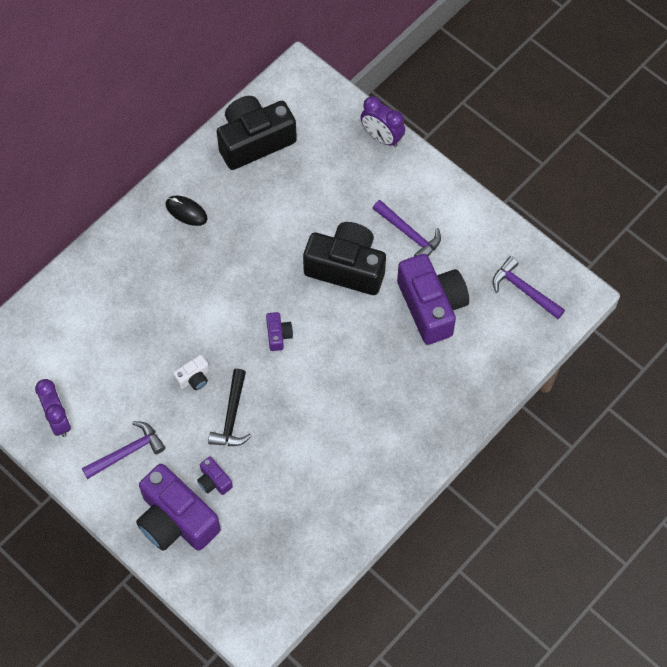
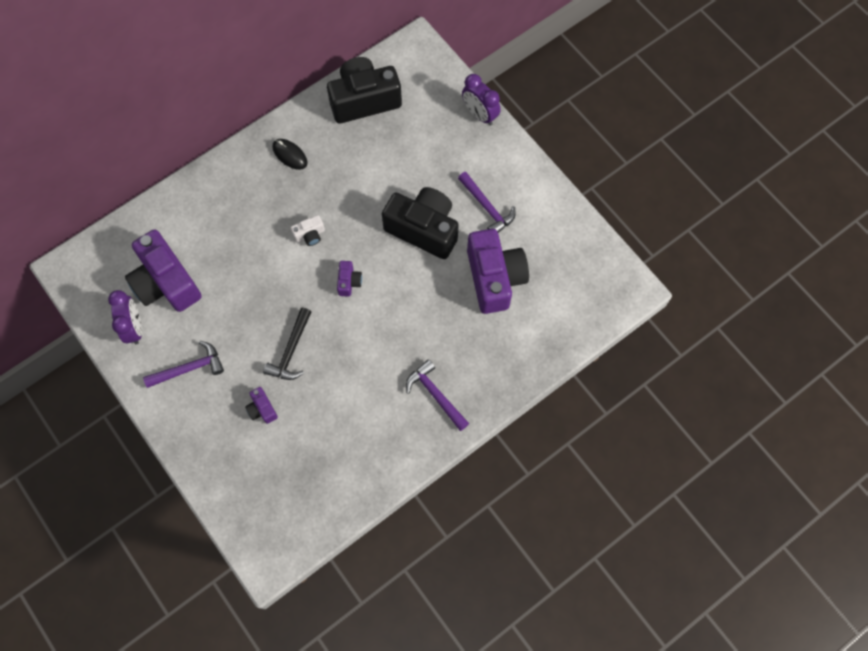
camera: 10 degrees right, 5 degrees up
purple camera [136,464,221,551] -> purple camera moved to [125,229,202,312]
white camera [173,355,209,390] -> white camera moved to [290,215,325,246]
purple hammer [493,256,565,319] -> purple hammer moved to [406,359,469,431]

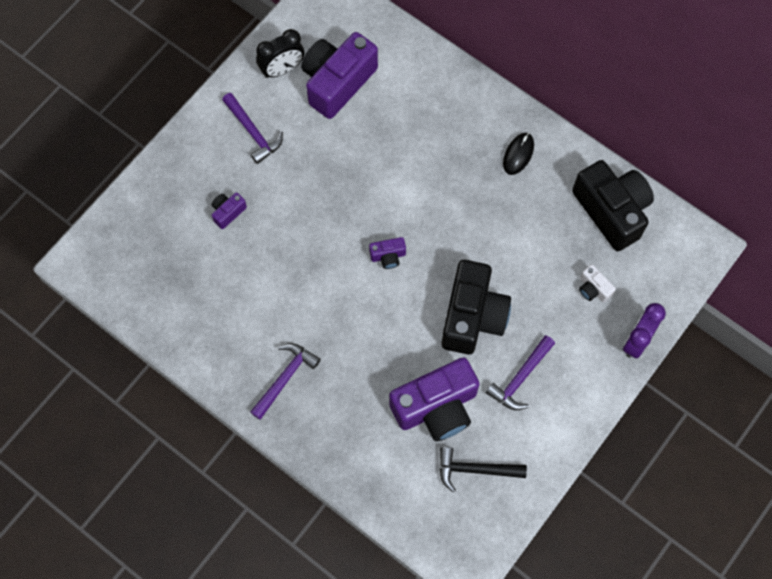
camera: 75 degrees right, 0 degrees up
purple clock [108,290,142,344] -> black clock [256,29,304,78]
black hammer [263,307,311,380] -> black hammer moved to [439,447,527,492]
white camera [290,215,325,246] -> white camera moved to [579,264,616,302]

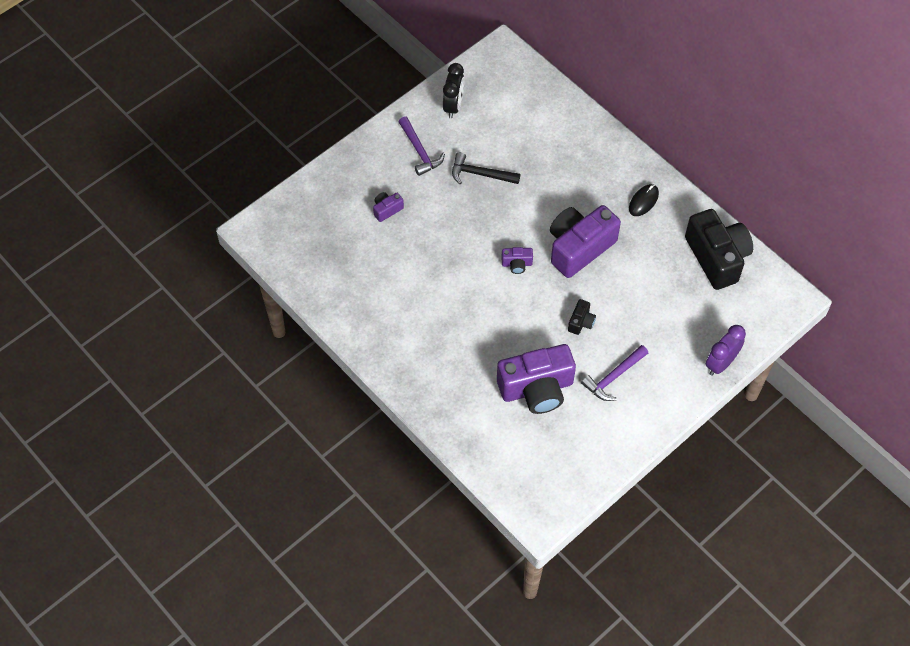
camera: 10 degrees right, 10 degrees down
purple hammer [250,343,321,420] -> none
black clock [256,29,304,78] -> black clock turned 60 degrees counterclockwise [443,63,464,118]
purple camera [301,32,378,119] -> purple camera moved to [550,205,621,278]
black hammer [439,447,527,492] -> black hammer moved to [452,152,520,184]
black camera [442,260,511,354] -> black camera [568,299,596,335], size x0.43
white camera [579,264,616,302] -> none

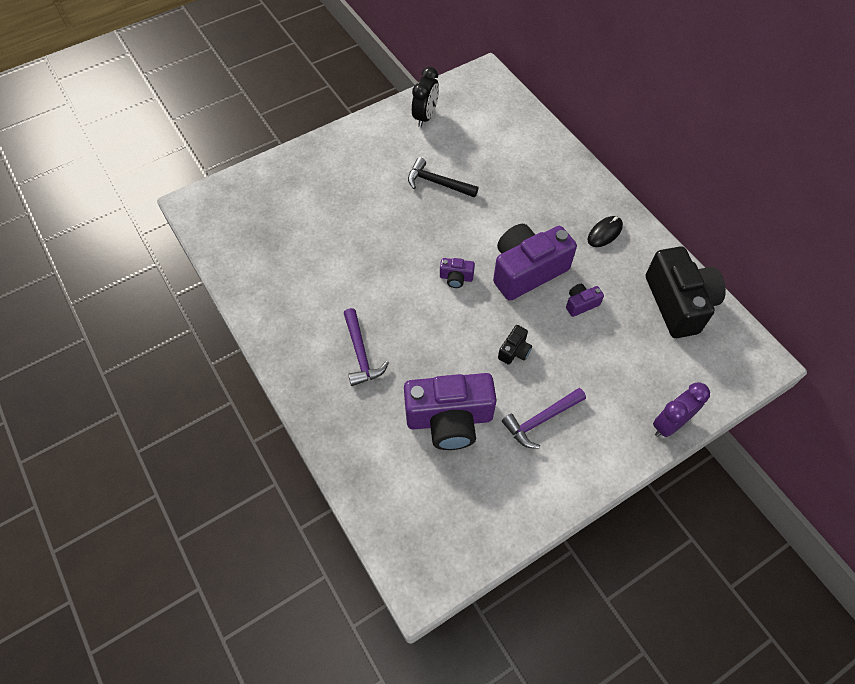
camera: 10 degrees right, 0 degrees up
purple camera [373,192,404,222] -> purple camera moved to [566,284,604,317]
purple hammer [398,116,445,176] -> purple hammer moved to [344,308,389,386]

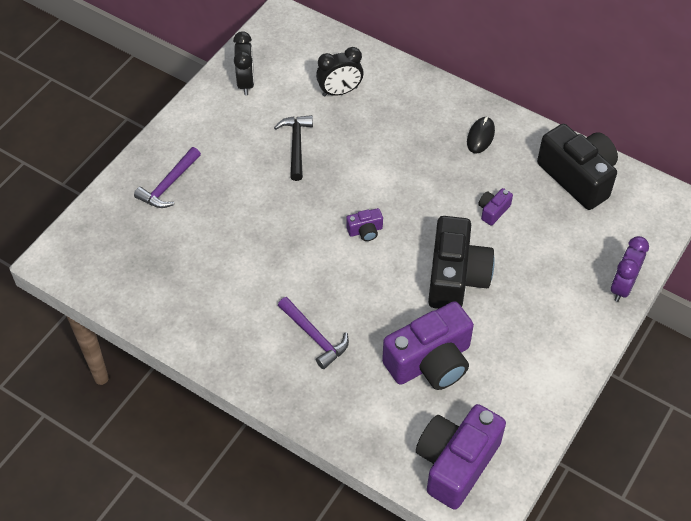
camera: 25 degrees left, 5 degrees down
black hammer [408,157,478,198] -> black hammer turned 90 degrees clockwise [274,115,313,181]
purple camera [493,224,577,301] -> purple camera moved to [416,404,506,510]
black camera [498,325,532,365] -> black camera [428,216,495,309], size x2.31
purple hammer [502,388,586,449] -> purple hammer moved to [134,147,201,208]
none -> black clock [316,47,364,97]

